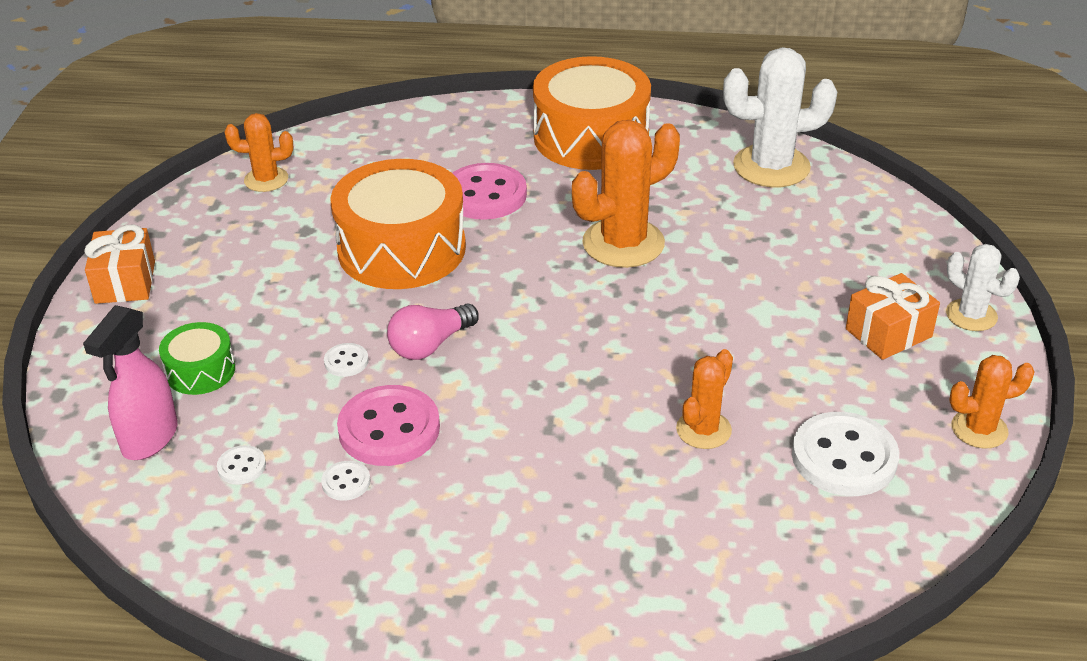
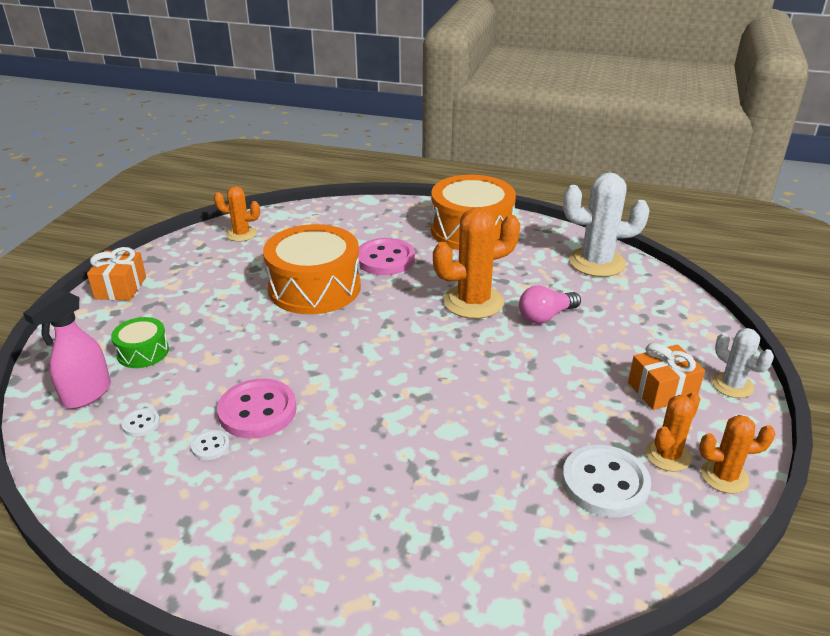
camera: 10 degrees right, 5 degrees down
white button [324,343,368,377] -> none
pink light bulb [387,304,479,360] -> pink light bulb moved to [519,286,581,324]
orange cactus [676,349,733,449] -> orange cactus moved to [645,392,700,472]

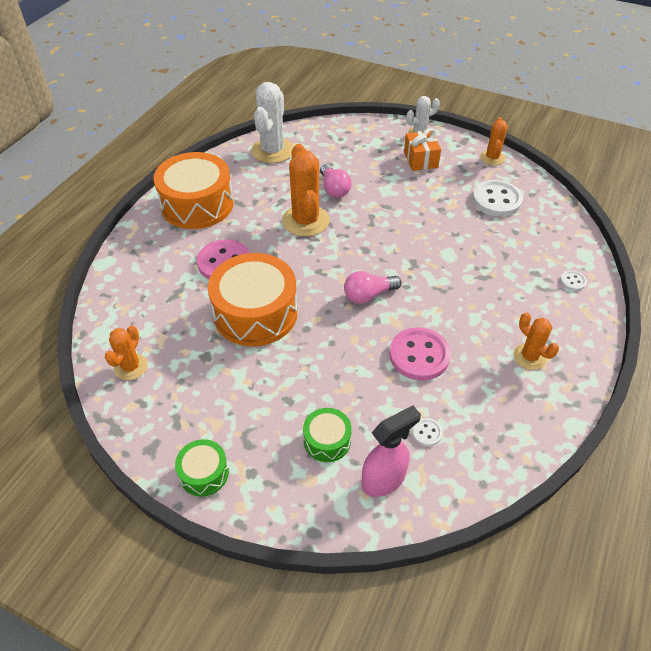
camera: 80 degrees left, 15 degrees up
pink spray bottle [23,289,111,409] -> pink spray bottle turned 75 degrees counterclockwise [362,405,421,497]
orange gift [87,247,146,301] -> green drum [175,439,229,497]
white button [191,430,230,460] -> white button moved to [560,270,587,291]
orange cactus [645,392,700,472] -> orange cactus moved to [513,313,559,370]
none -> pink light bulb [344,271,402,304]

